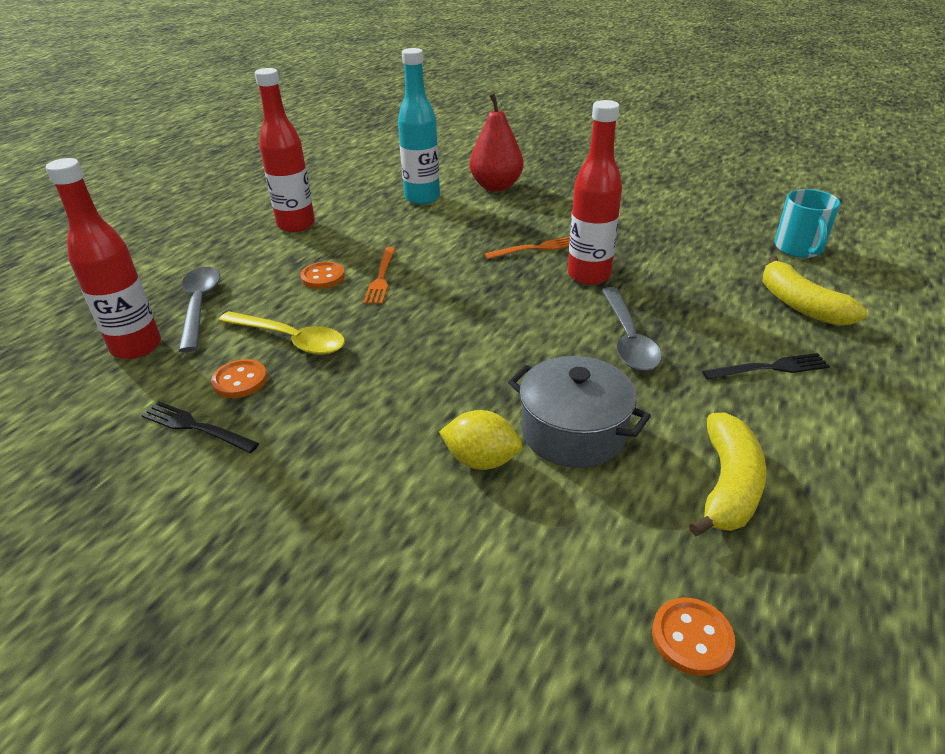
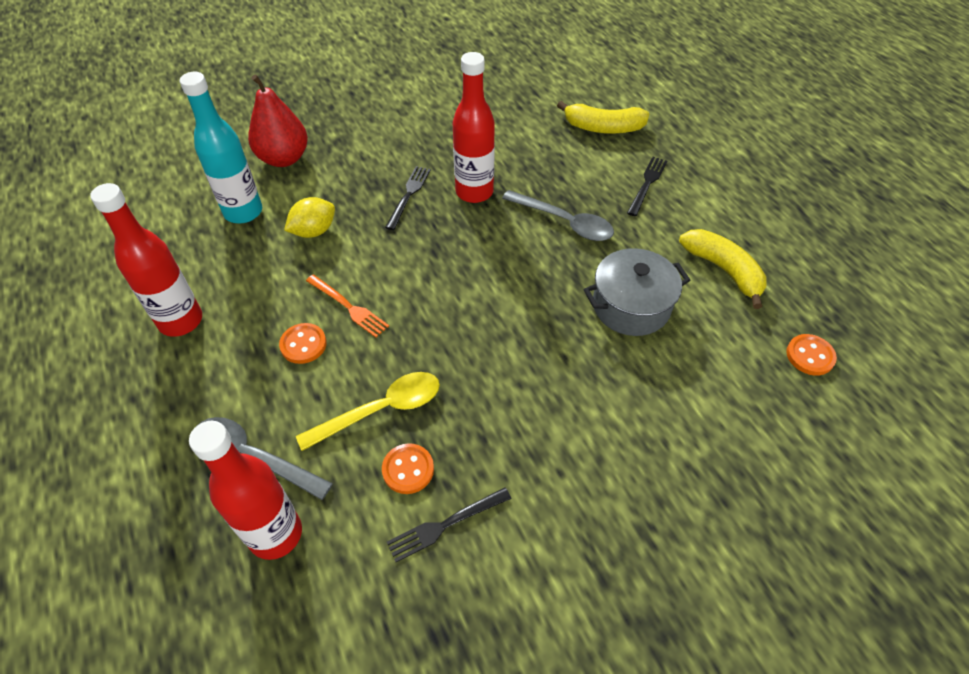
camera: 55 degrees left, 15 degrees up
yellow lemon [439,410,522,470] -> yellow lemon moved to [284,197,335,238]
orange fork [485,237,570,259] -> black fork [385,166,431,230]
turquoise mug [775,189,840,258] -> none

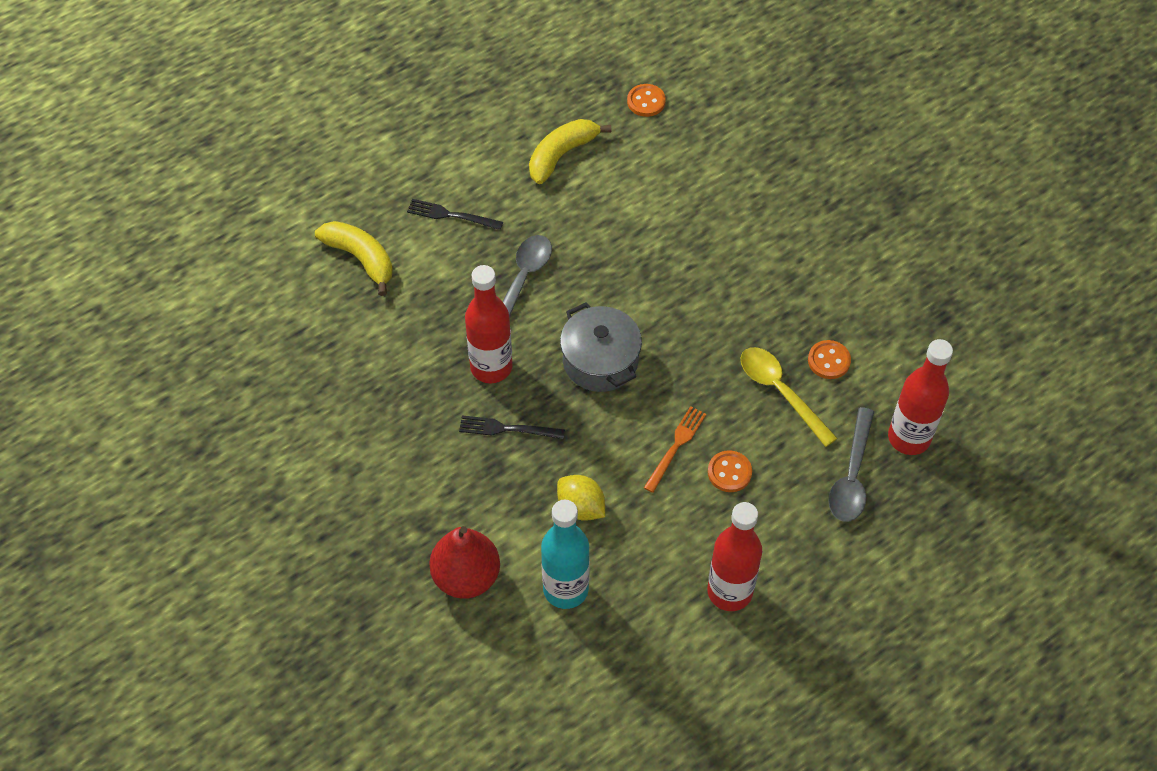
camera: 100 degrees left, 5 degrees up
black fork [387,488,512,562] -> none
yellow banana [557,101,649,134] -> yellow banana turned 45 degrees counterclockwise [315,221,393,296]
grey pot [583,248,690,336] -> grey pot moved to [560,302,642,392]

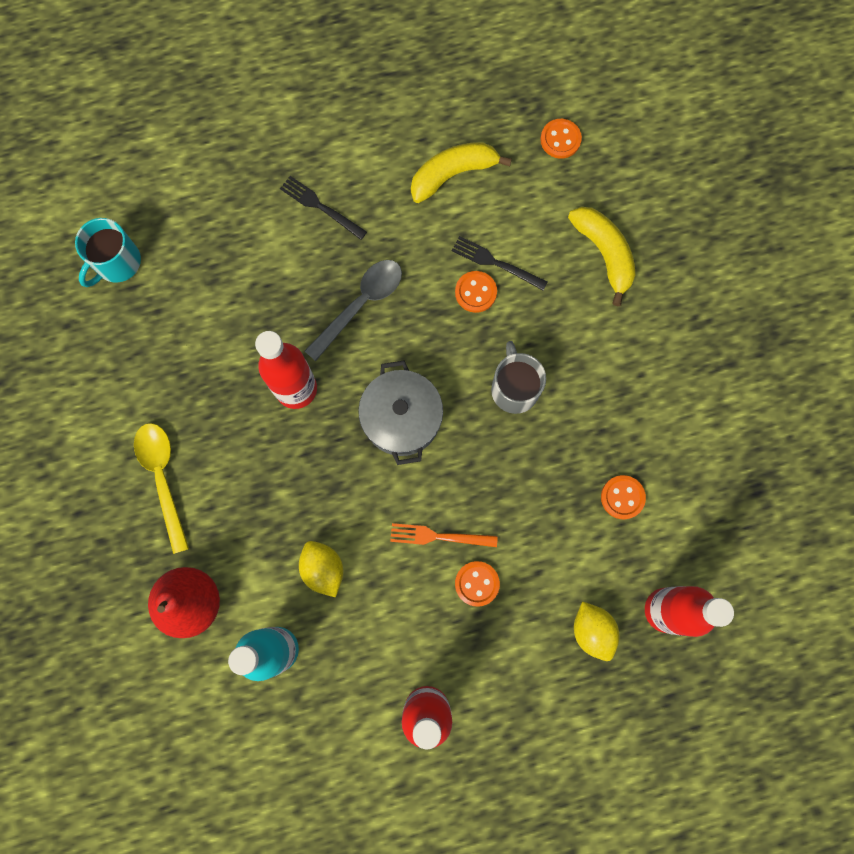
camera: 20 degrees right, 20 degrees up
yellow banana [315,221,393,296] -> yellow banana moved to [568,207,636,306]
black fork [459,415,565,439] -> black fork moved to [452,236,547,290]
orange fork [644,406,706,493] -> orange fork turned 135 degrees counterclockwise [390,523,498,547]
yellow spoon [741,347,838,447] -> yellow spoon moved to [134,423,189,554]
grey spoon [828,407,874,522] -> yellow lemon [574,601,619,661]
none -> turquoise mug [75,218,141,287]
none -> orange button [455,271,497,313]
none -> grey mug [491,341,546,414]

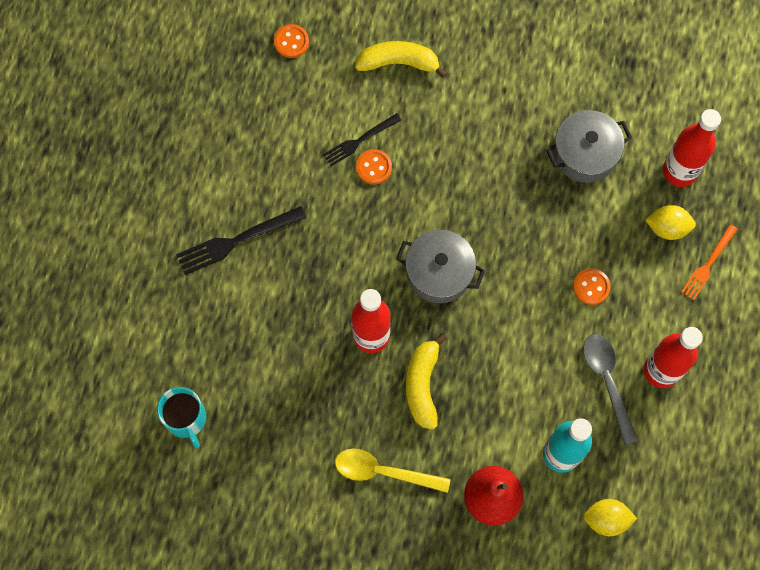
camera: 60 degrees left, 5 degrees down
black fork [280,176,367,240] -> black fork [176,206,306,275], size x1.53
yellow lemon [299,541,343,598] -> yellow lemon moved to [584,499,637,536]
grey spoon [305,260,402,361] -> grey spoon moved to [583,334,638,445]
orange fork [390,523,498,547] -> orange fork moved to [681,224,738,300]
yellow banana [411,142,512,203] -> yellow banana moved to [406,333,447,430]
grey mug [491,341,546,414] -> none
orange button [601,475,646,519] -> grey pot [546,110,632,183]

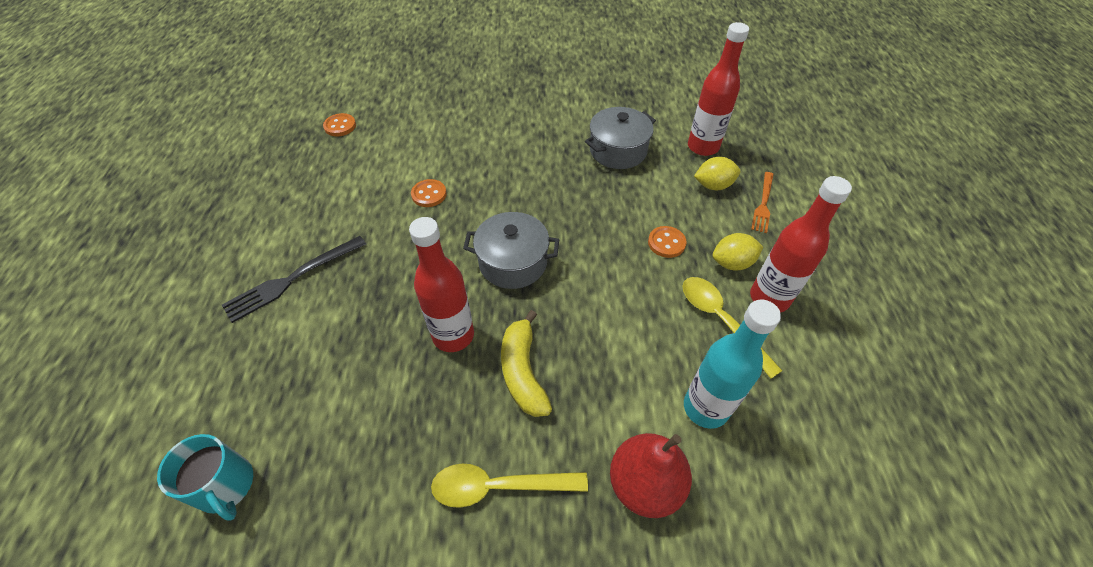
camera: 15 degrees left, 20 degrees down
black fork [323,113,401,166] -> none
yellow banana [355,41,447,78] -> none
grey spoon [583,334,638,445] -> yellow spoon [683,277,782,379]
yellow lemon [584,499,637,536] -> yellow lemon moved to [712,233,763,271]

